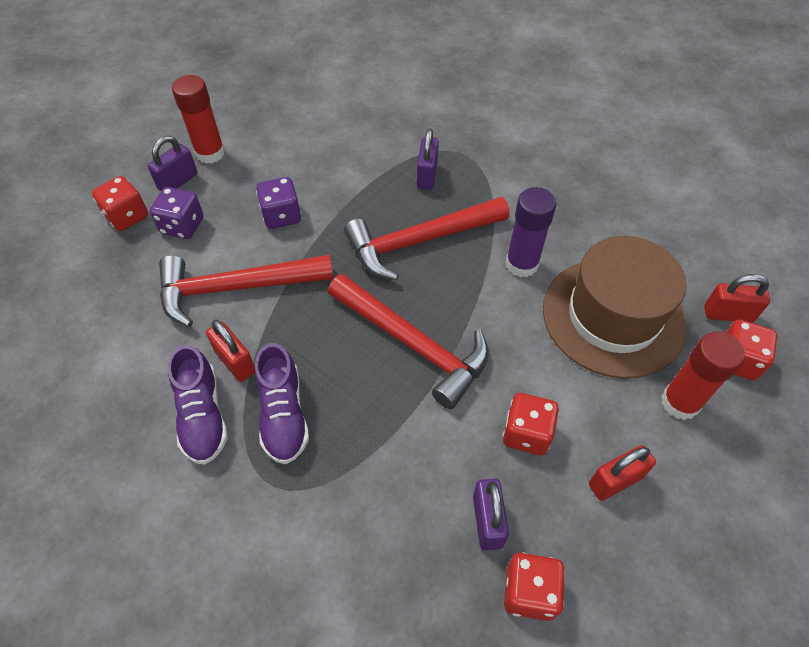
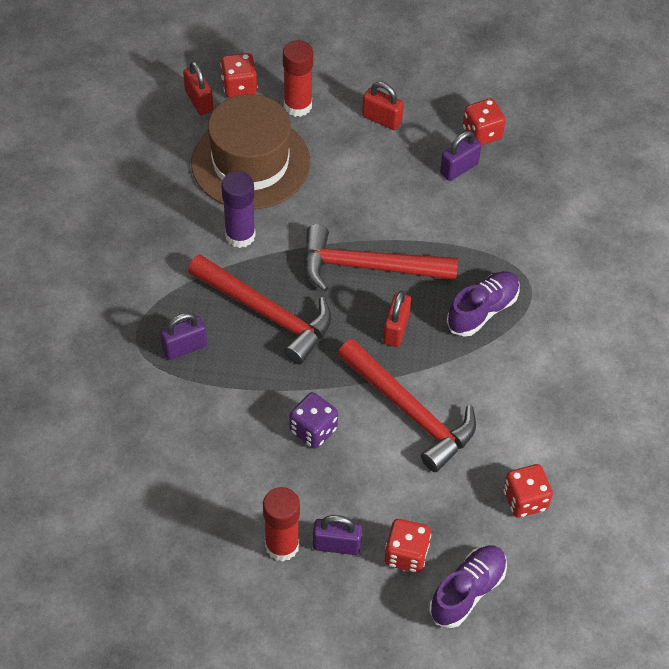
camera: 125 degrees left, 0 degrees up
purple dice [150,187,204,239] -> none
purple shoe [168,345,228,465] -> purple shoe moved to [429,546,507,628]
red padlock [206,320,255,382] -> red padlock moved to [383,291,411,347]
red hammer [328,274,489,409] -> red hammer turned 90 degrees counterclockwise [304,224,458,292]
red dice [503,393,559,455] -> red dice moved to [503,464,553,518]

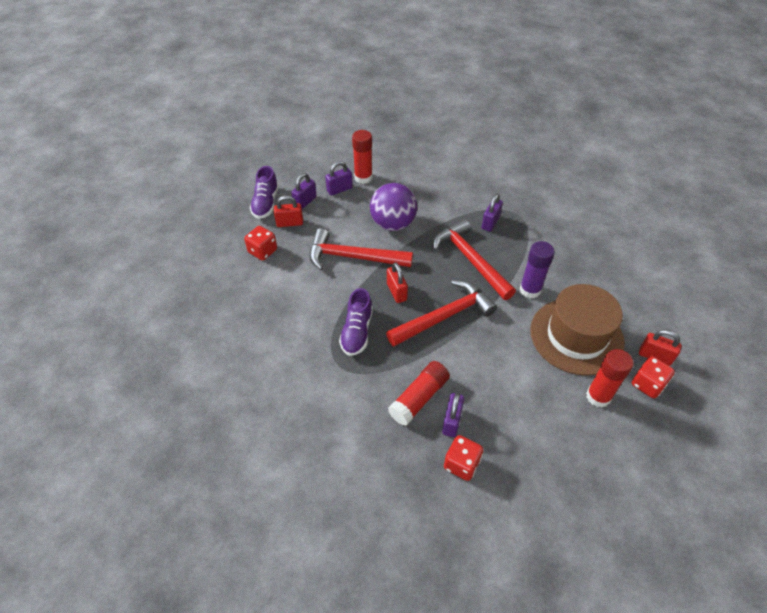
camera: 145 degrees right, 5 degrees down
red hammer [188,254,332,364] -> red hammer turned 60 degrees clockwise [433,219,516,300]
purple dice [289,392,338,449] -> purple ball [370,183,417,231]
red padlock [362,82,404,130] -> red padlock moved to [274,195,303,227]
red dice [385,519,431,573] -> purple padlock [291,173,317,209]
none -> red glue stick [388,361,450,426]

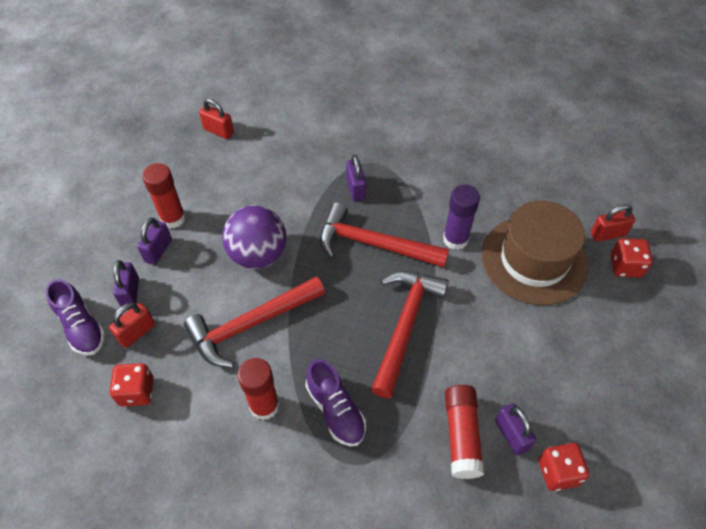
camera: 40 degrees left, 5 degrees up
red padlock [387,262,408,303] -> red padlock moved to [199,99,234,139]
red glue stick [586,349,634,408] -> red glue stick moved to [238,358,279,420]

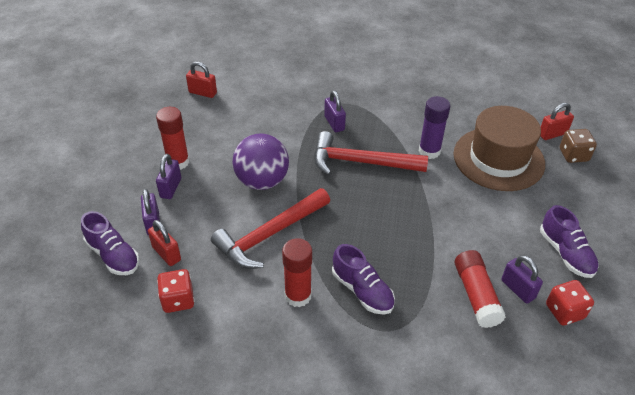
camera: 10 degrees left, 10 degrees down
red padlock [109,303,155,348] -> red padlock turned 75 degrees counterclockwise [148,220,181,266]
red hammer [371,271,449,398] -> none
red dice [611,238,653,278] -> brown dice [560,129,597,163]
none -> purple shoe [540,205,599,278]

